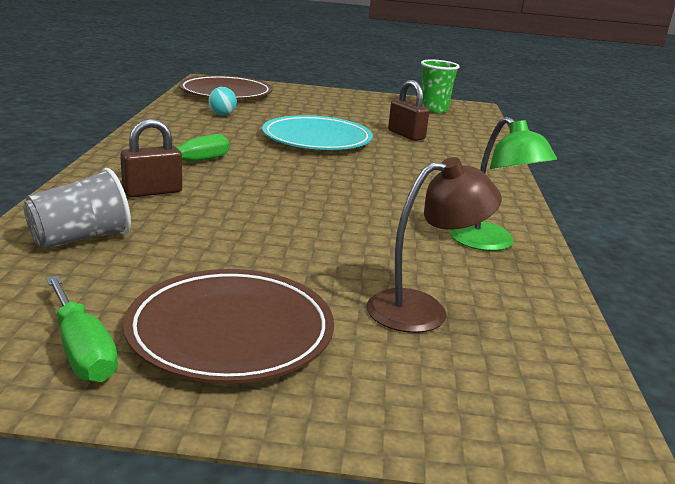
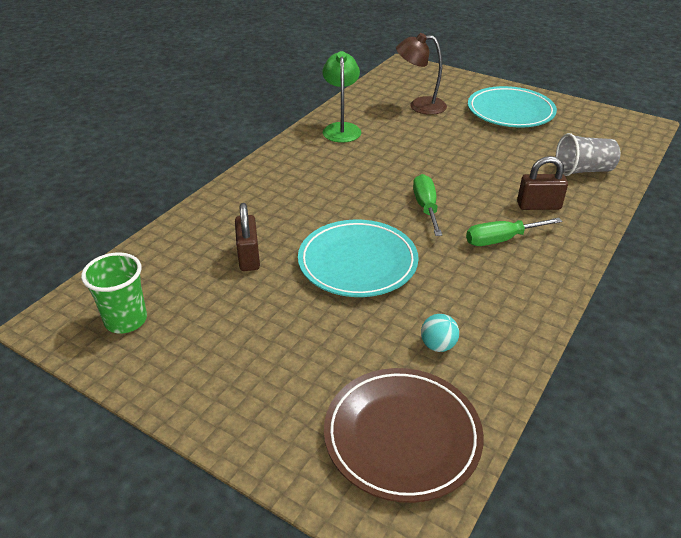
camera: 150 degrees left, 15 degrees up
green screwdriver [46,275,118,383] -> green screwdriver moved to [413,174,442,236]
brown plate [123,269,334,384] -> turquoise plate [468,86,557,127]

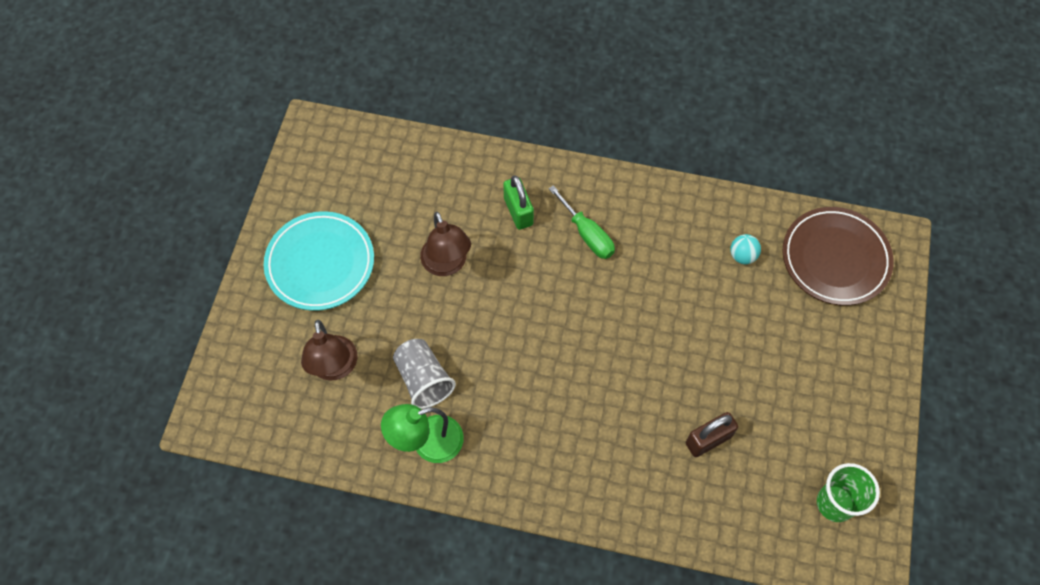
camera: 110 degrees left, 25 degrees up
turquoise plate [298,220,419,297] -> none
green screwdriver [413,174,442,236] -> none
brown padlock [517,156,568,210] -> green padlock [503,175,534,230]
grey cup [556,133,620,176] -> grey cup moved to [393,339,456,409]
none -> brown lamp [420,212,471,276]

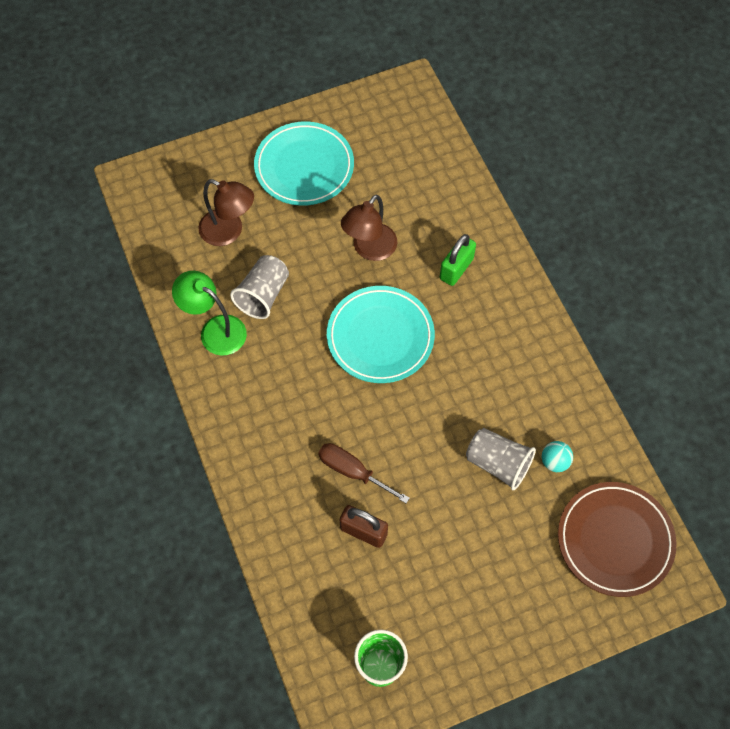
camera: 55 degrees right, 0 degrees up
brown lamp [301,320,357,381] -> brown lamp turned 105 degrees counterclockwise [198,179,254,246]
green screwdriver [549,185,615,259] -> none
none -> brown screwdriver [318,443,410,503]
none -> turquoise plate [327,286,435,383]
none -> grey cup [466,428,536,490]

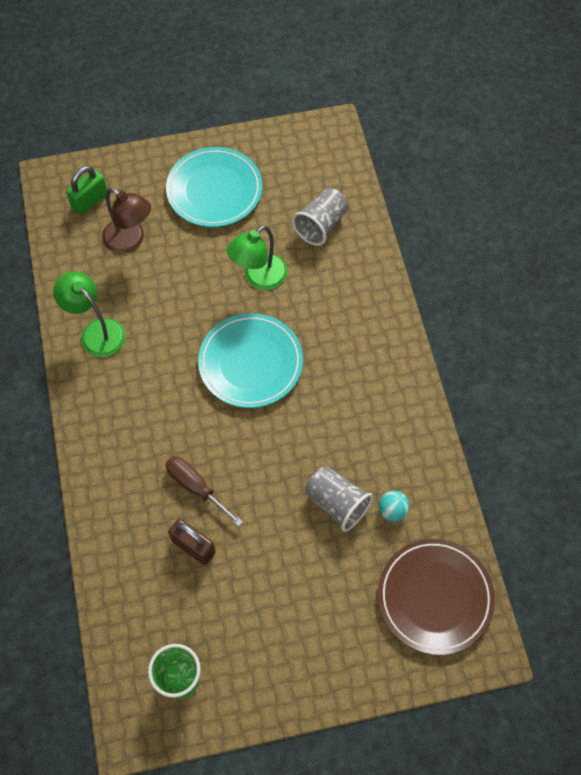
camera: 10 degrees right, 0 degrees up
grey cup [230,255,289,319] -> grey cup moved to [292,188,348,246]
brown lamp [341,195,397,261] -> green lamp [227,225,287,290]
green padlock [440,234,476,286] -> green padlock moved to [66,166,107,215]

